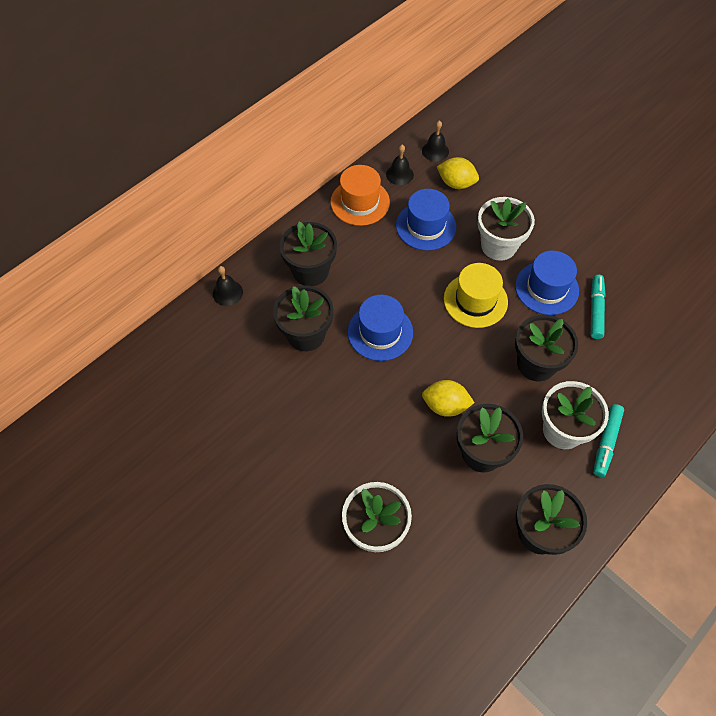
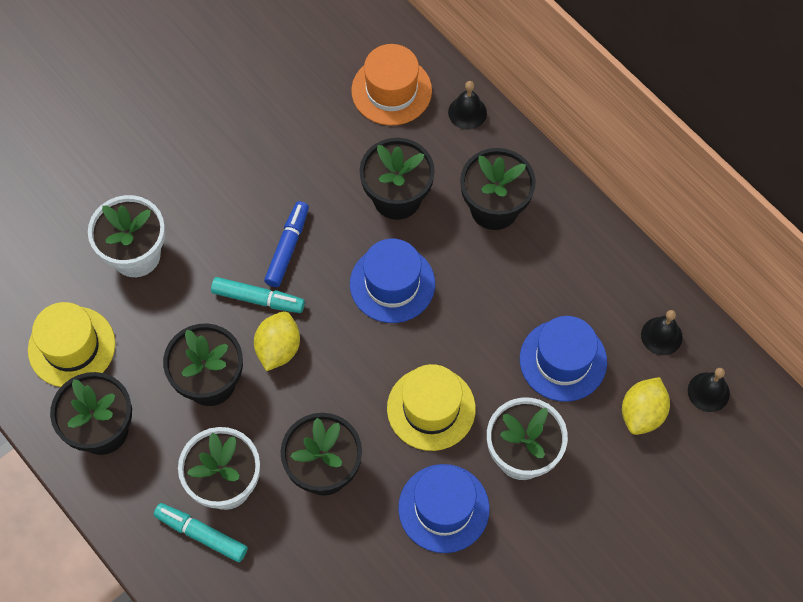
camera: 95 degrees right, 5 degrees up
orange hat [330,165,390,226] -> orange hat moved to [351,44,432,126]
turquoise marker [591,275,606,339] -> turquoise marker moved to [211,277,305,313]
none -> yellow hat [28,302,115,387]
none -> blue marker [264,201,309,287]

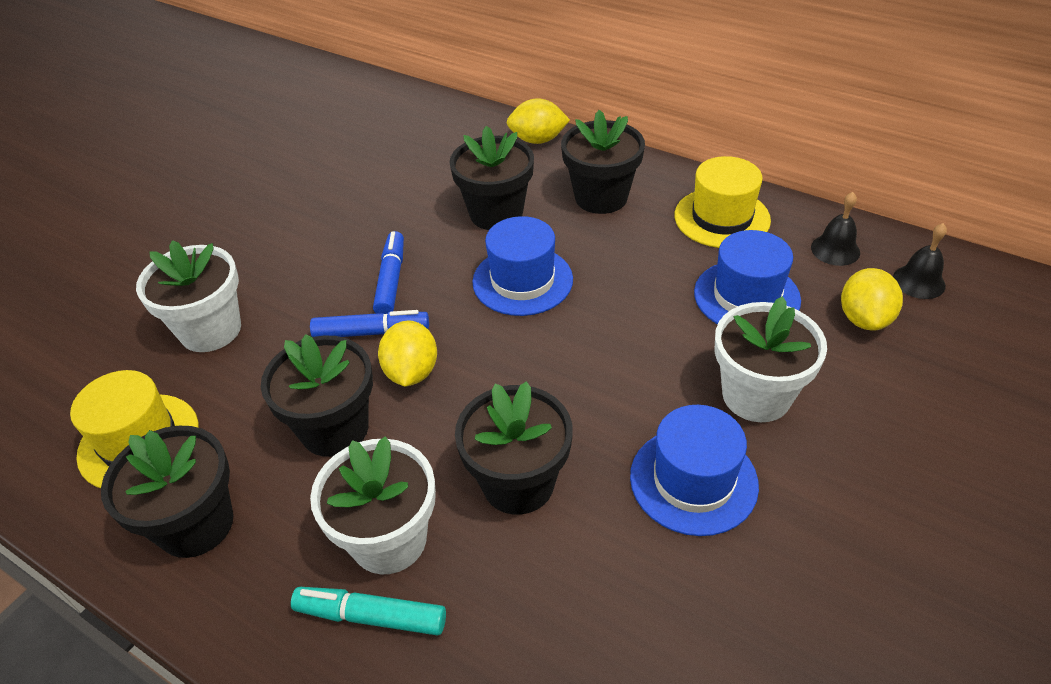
camera: 15 degrees left, 20 degrees down
turquoise marker [211,277,305,313] -> blue marker [310,310,429,337]
orange hat [351,44,432,126] -> none
yellow hat [387,364,476,451] -> yellow hat moved to [675,156,771,248]
black bell [448,81,487,130] -> yellow lemon [506,98,570,144]

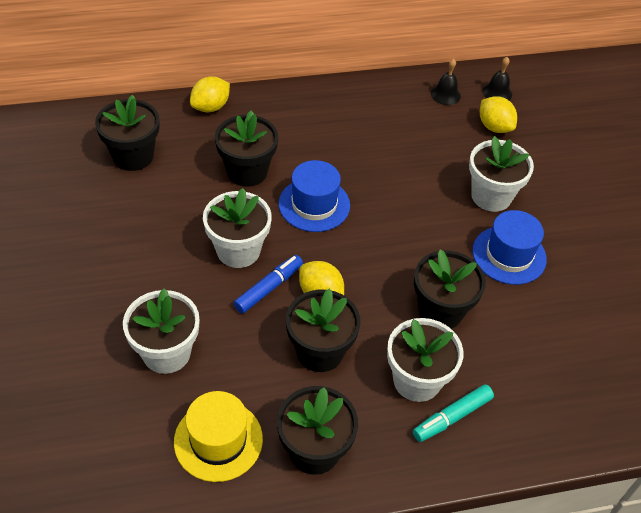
camera: 50 degrees left, 5 degrees up
blue marker [373,231,404,314] -> white flower pot [203,188,272,268]
black flower pot [561,110,645,214] -> black flower pot moved to [95,95,159,171]
yellow hat [675,156,771,248] -> none
blue hat [694,230,801,324] -> none

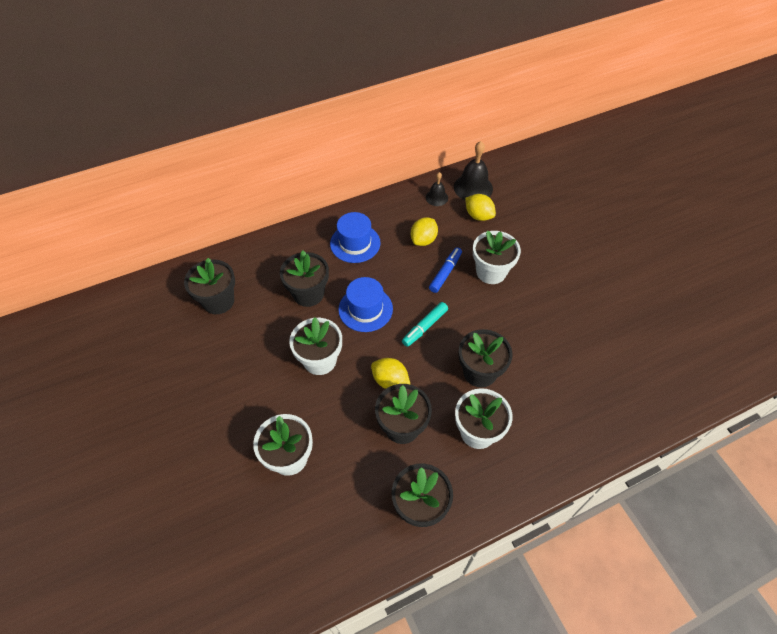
camera: 10 degrees left, 5 degrees up
yellow hat [174,391,263,482] -> none
yellow lemon [190,76,230,112] -> yellow lemon moved to [410,217,438,246]
blue marker [234,255,303,314] -> blue marker moved to [429,247,462,293]
turquoise marker [413,384,494,442] -> turquoise marker moved to [402,302,448,347]
blue hat [472,210,547,285] -> blue hat moved to [330,212,381,263]
black bell [482,57,512,100] -> black bell [454,141,493,200], size x1.75

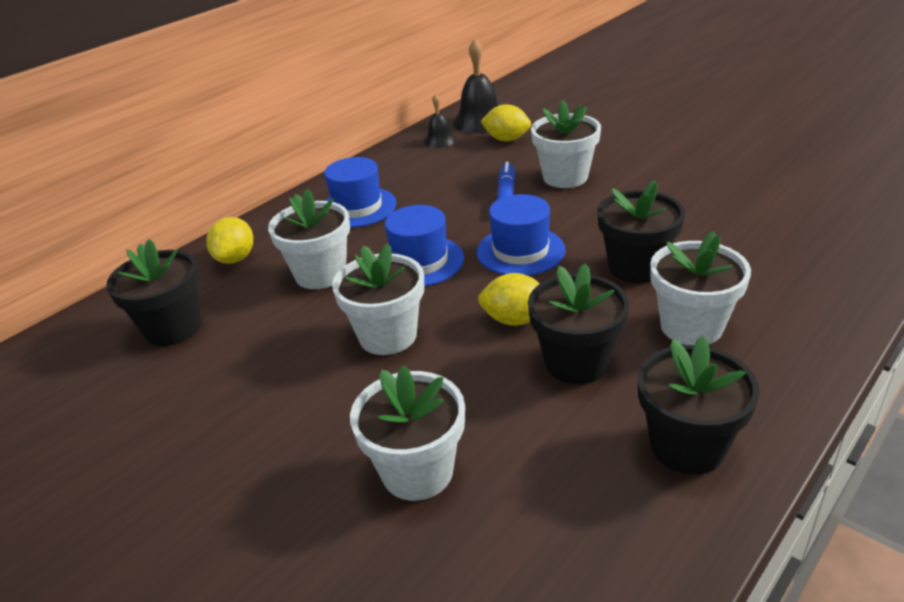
camera: 20 degrees left, 20 degrees down
black flower pot [280,251,329,307] -> white flower pot [268,189,350,289]
turquoise marker [402,302,448,347] -> blue hat [477,194,565,276]
yellow lemon [410,217,438,246] -> yellow lemon moved to [206,217,253,264]

